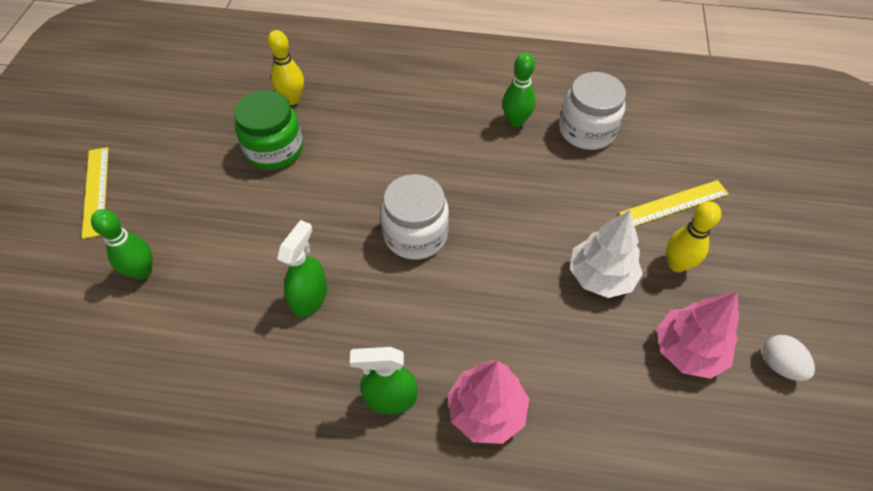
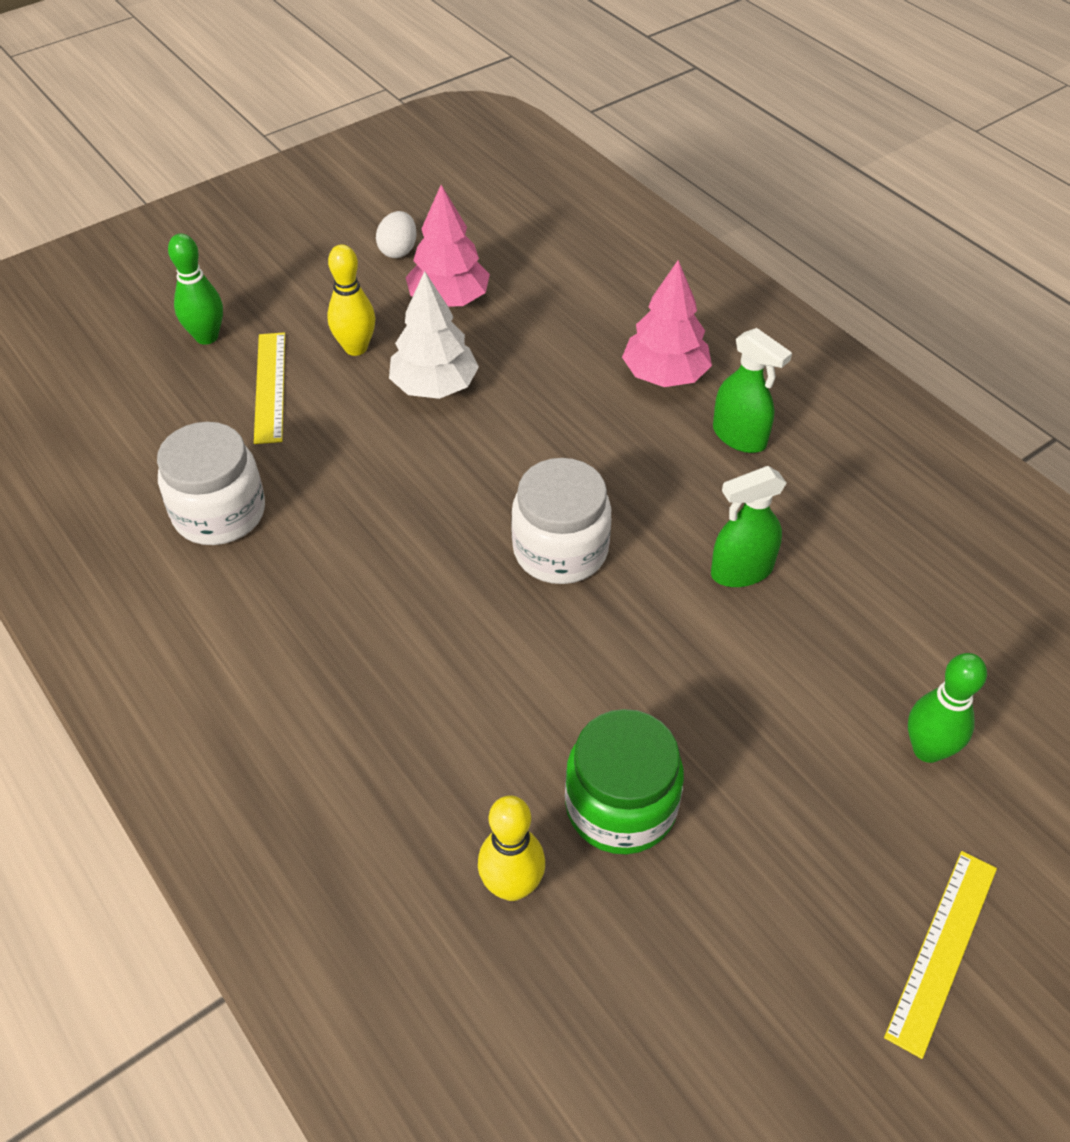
camera: 135 degrees left, 5 degrees down
green bowling pin [502,53,536,127] -> green bowling pin moved to [168,233,223,345]
yellow ruler [619,180,729,226] -> yellow ruler turned 60 degrees clockwise [254,332,285,444]

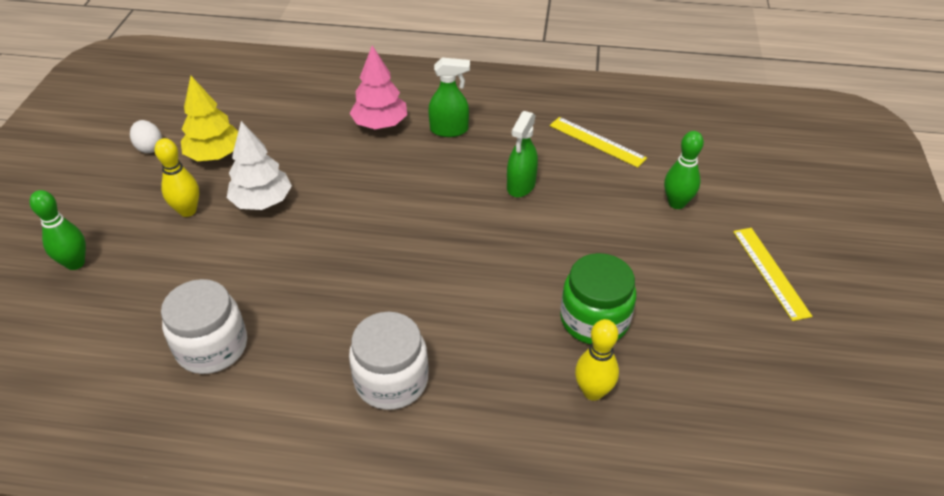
camera: 45 degrees left, 5 degrees down
yellow ruler [254,332,285,444] -> yellow ruler moved to [550,117,647,168]
pink tree [406,185,490,307] -> yellow tree [181,76,238,161]
white jar [511,458,611,584] -> white jar moved to [349,312,428,410]

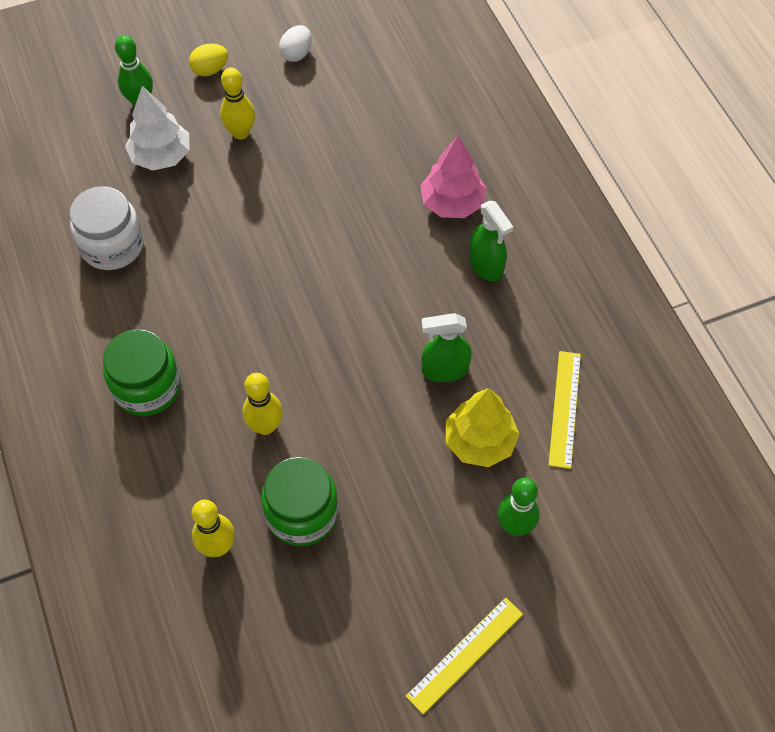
camera: 60 degrees right, 15 degrees up
yellow tree [181,76,238,161] -> yellow tree moved to [446,388,519,467]
white tree [227,121,292,210] -> white tree moved to [125,86,190,171]
white jar [349,312,428,410] -> green jar [103,329,181,416]
none -> yellow egg [189,44,228,76]
none -> yellow bowling pin [243,373,283,435]

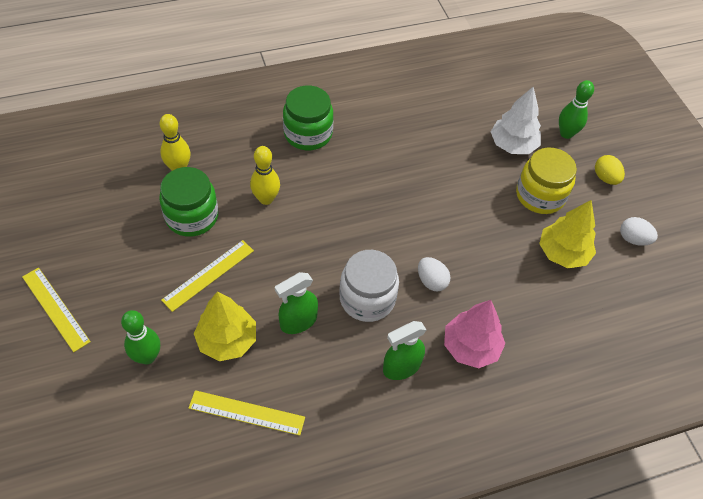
camera: 90 degrees right, 5 degrees down
white jar [70,186,144,270] -> white jar moved to [339,250,399,322]
yellow bowling pin [220,67,255,140] -> yellow jar [516,147,577,214]
green spray bottle [421,313,471,382] -> green spray bottle turned 120 degrees counterclockwise [275,272,318,334]
none -> yellow ruler [161,240,254,312]
none -> white egg [418,257,451,291]
none -> yellow tree [539,200,596,268]

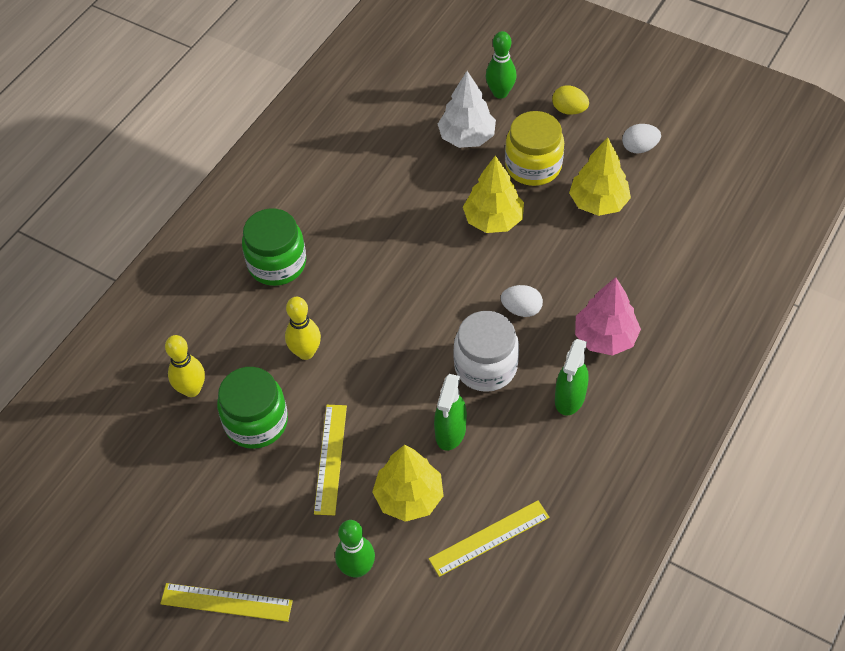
camera: 35 degrees left, 0 degrees up
none -> yellow tree [463,155,524,233]

